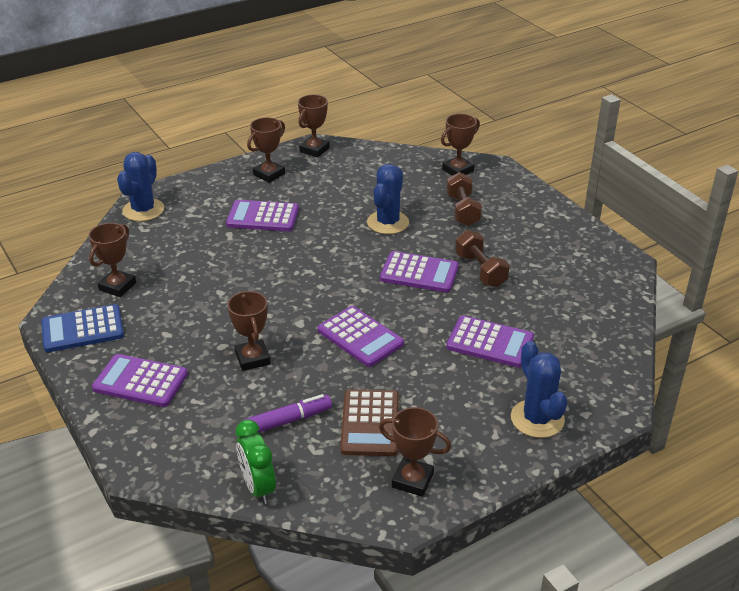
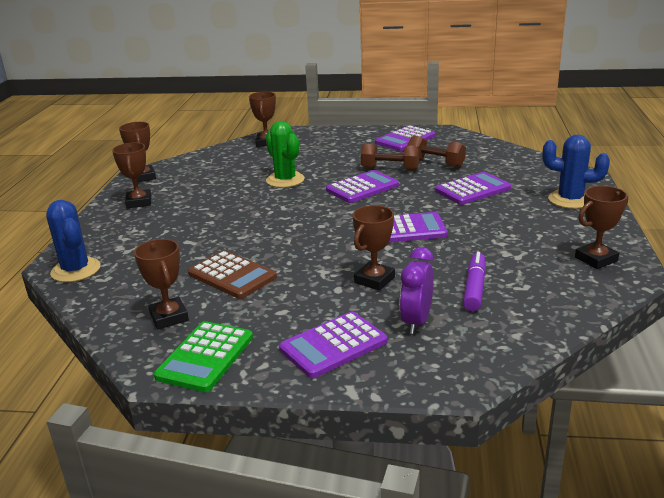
camera: 50 degrees left, 10 degrees down
blue calculator [41,304,124,352] -> green calculator [154,321,253,392]
purple calculator [226,200,299,231] -> purple calculator moved to [375,125,435,151]
brown trophy [227,291,271,371] -> brown trophy turned 75 degrees counterclockwise [353,205,395,291]
green clock [236,419,276,504] -> none
brown calculator [340,389,399,456] -> brown calculator moved to [188,250,277,299]
blue cactus [367,164,409,234] -> green cactus [266,121,305,188]
brown dumbbell [446,172,482,226] -> brown dumbbell moved to [407,135,466,168]
none -> purple clock [400,247,434,334]

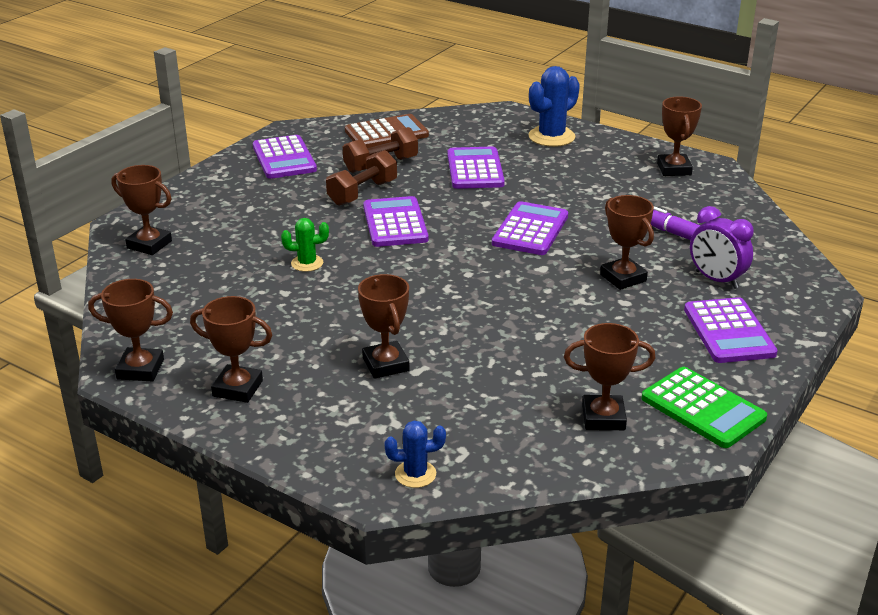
camera: 65 degrees left, 5 degrees up
blue cactus [46,200,101,282] -> blue cactus [384,421,446,488], size x0.57
brown calculator [188,250,277,299] -> brown calculator moved to [345,114,429,148]
green cactus [266,121,305,188] -> green cactus [281,218,329,272], size x0.57
none -> brown trophy [358,274,409,379]

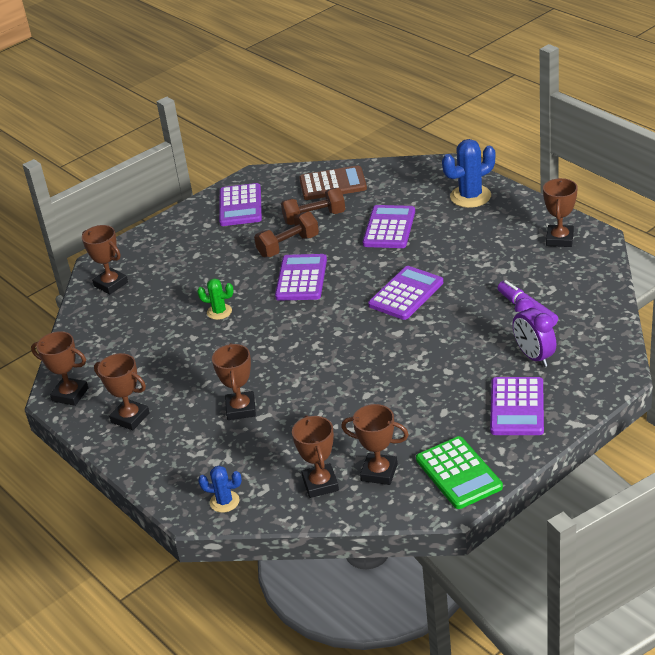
camera: 20 degrees right, 5 degrees up
brown trophy [600,195,654,290] -> brown trophy moved to [292,415,339,498]

